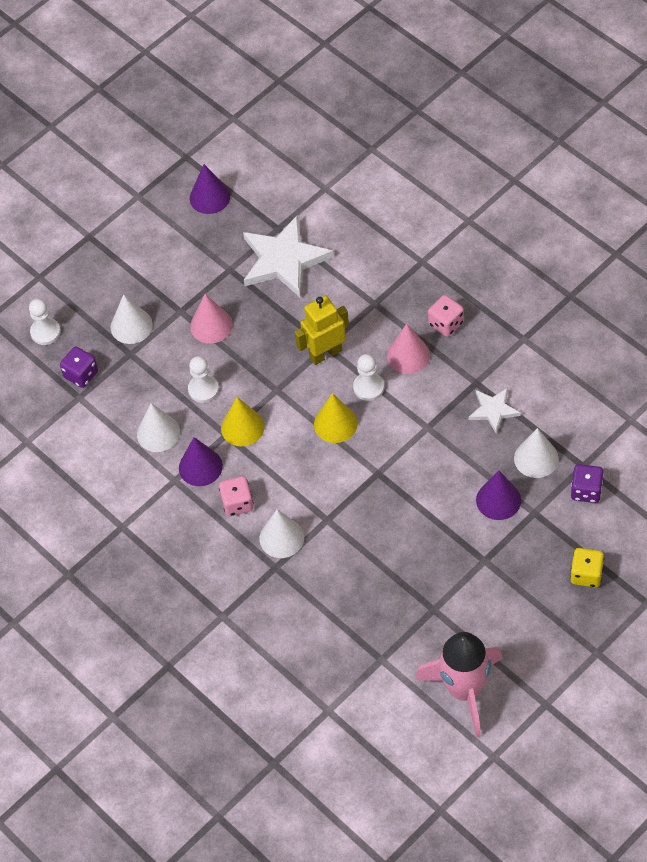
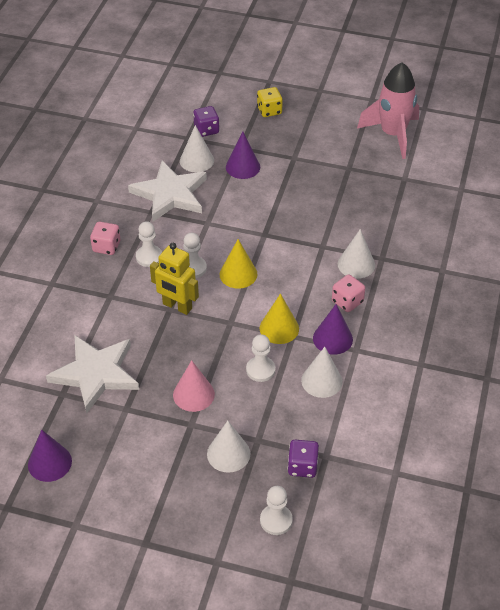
camera: 125 degrees left, 10 degrees down
pink cone [387,324,430,374] -> white pawn [136,221,162,267]
white star [469,388,521,434] -> white star [128,161,207,221], size x1.89

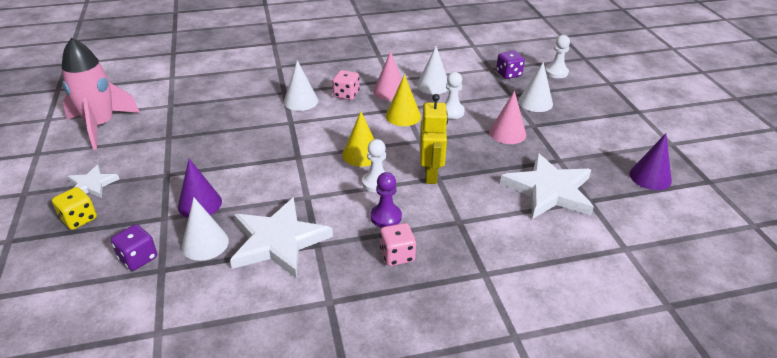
camera: 120 degrees left, 10 degrees down
white pawn [136,221,162,267] -> purple pawn [370,172,402,228]
purple cone [313,304,353,355] -> pink cone [373,51,402,100]
none -> white star [68,165,119,198]

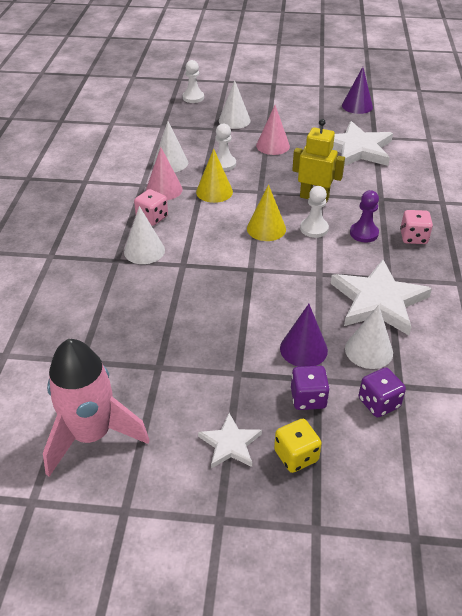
camera: 70 degrees left, 5 degrees up
purple dice [496,51,525,79] -> purple dice moved to [291,366,330,410]

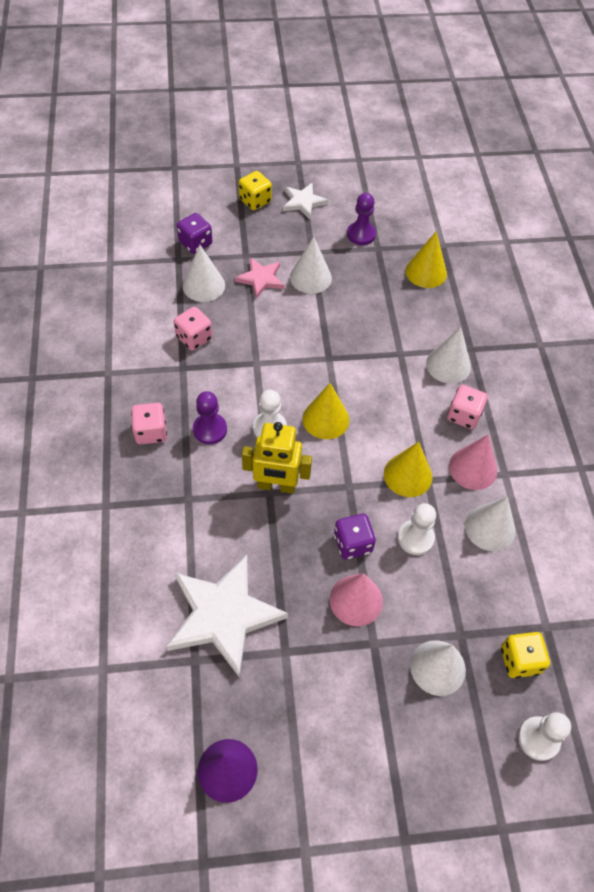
camera: 165 degrees right, 15 degrees up
pink rocket [43,339,149,477] -> none
purple cone [280,304,328,367] -> pink star [235,258,285,299]
purple dice [291,366,330,410] -> purple dice moved to [334,514,376,560]
white star [331,260,432,335] -> pink dice [174,307,213,351]
none -> white cone [290,236,332,294]
none -> purple pawn [347,193,376,245]
none -> yellow cone [406,231,447,288]
none -> yellow dice [501,632,550,678]

